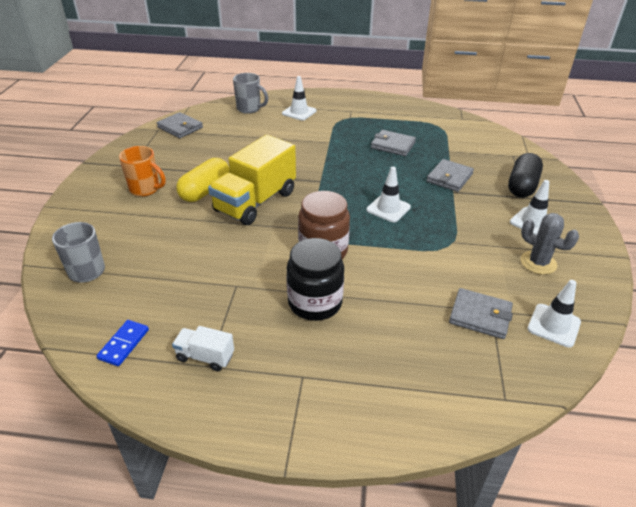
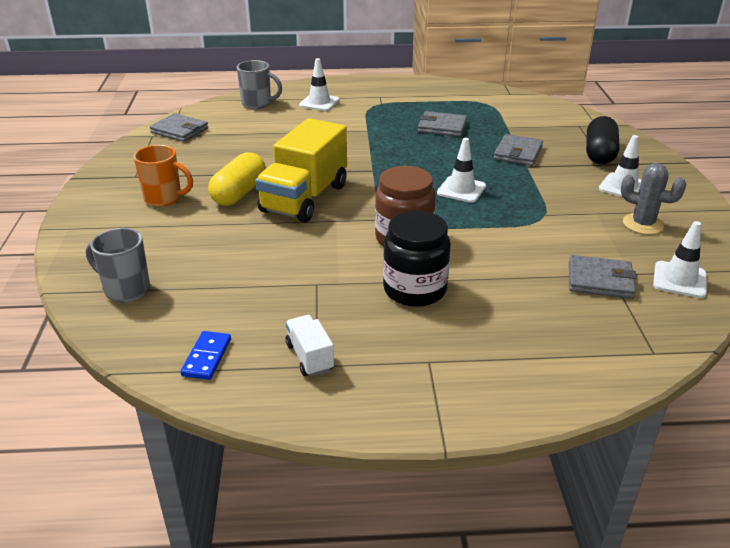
camera: 10 degrees left, 5 degrees down
white truck [172,326,234,371] -> white truck turned 60 degrees clockwise [286,315,334,376]

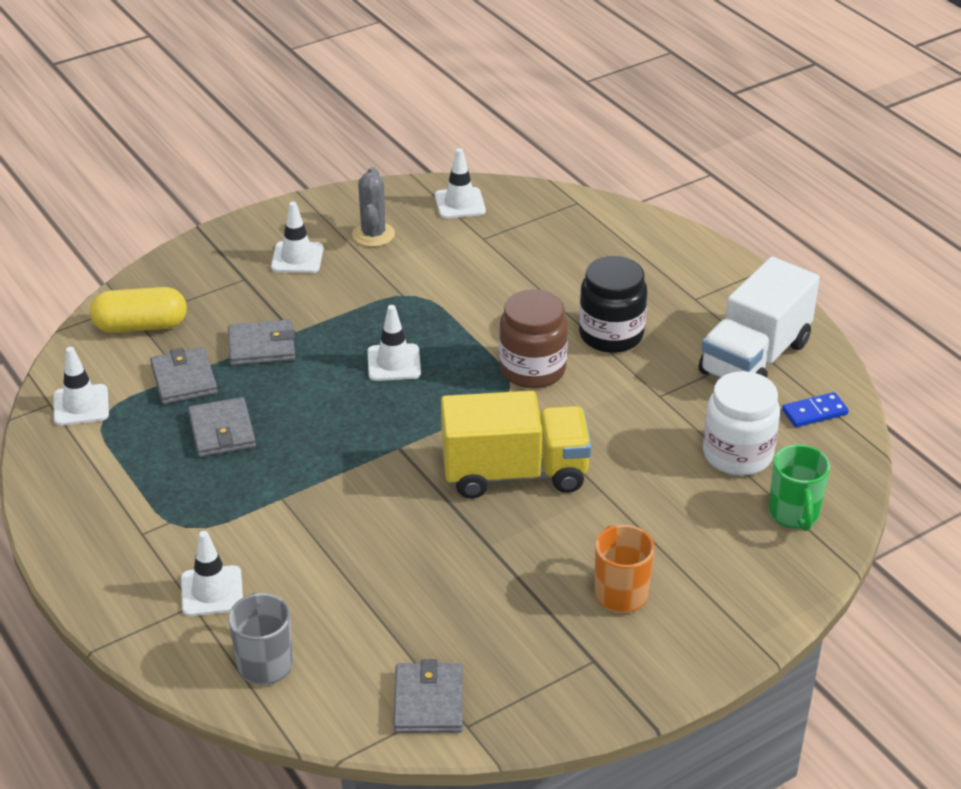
camera: 120 degrees left, 5 degrees up
grey mug [86,228,150,303] -> green mug [769,444,830,531]
yellow capsule [208,152,266,206] -> yellow capsule moved to [90,287,187,333]
white truck [286,315,334,376] -> white truck [699,257,820,379], size x2.18
grey wallet [569,255,637,299] -> grey wallet moved to [150,347,218,404]
black capsule [586,116,620,164] -> none
none -> white traffic cone [53,347,109,426]
none -> white jar [703,371,780,476]

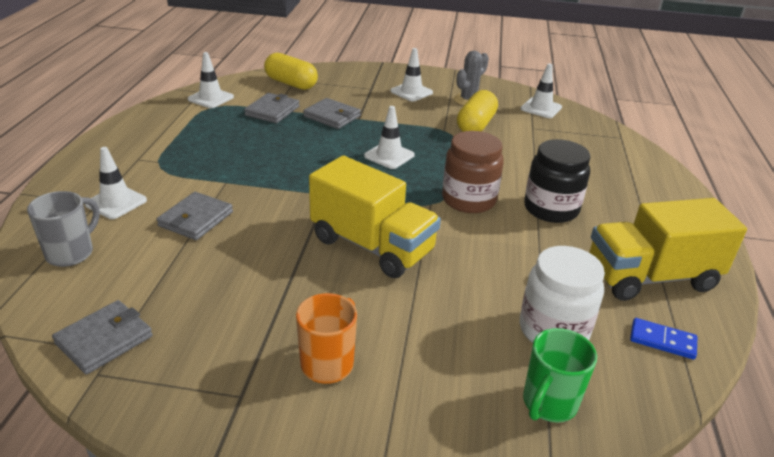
camera: 40 degrees right, 5 degrees down
grey wallet [188,397,256,457] -> grey wallet moved to [157,192,233,240]
white truck [699,257,820,379] -> yellow truck [589,198,747,301]
none -> yellow capsule [457,90,498,132]

